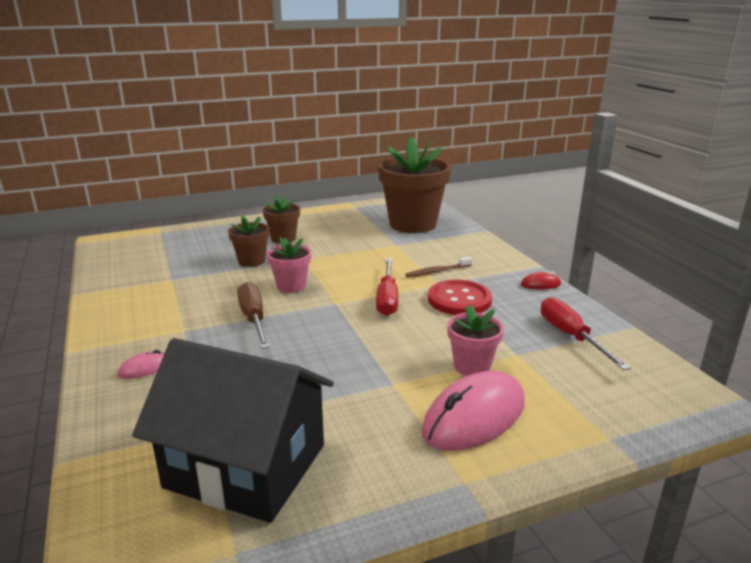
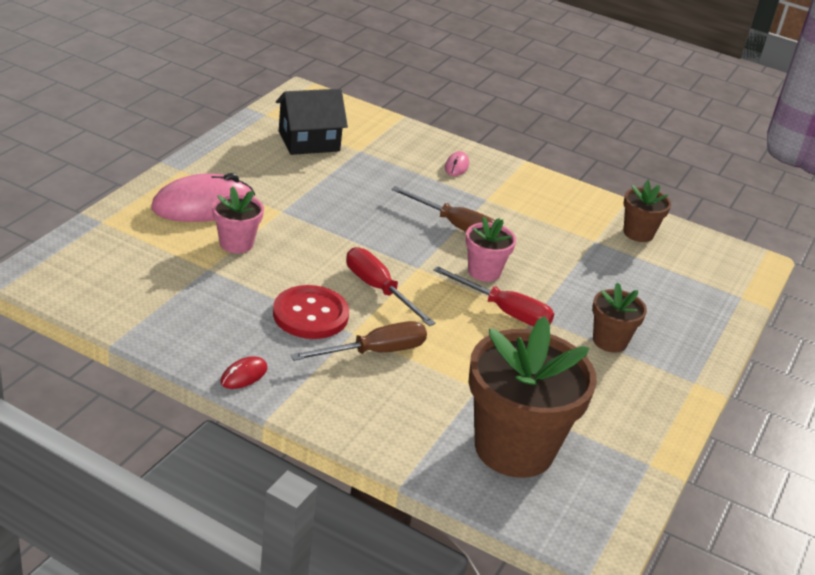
camera: 135 degrees right, 10 degrees up
black house [132,338,334,523] -> black house [276,89,348,155], size x0.66
brown flower pot [228,215,269,267] -> brown flower pot moved to [623,180,671,242]
brown toothbrush [405,257,472,277] -> brown screwdriver [291,321,427,361]
pink mouse [421,371,525,451] -> pink mouse turned 60 degrees clockwise [151,173,256,222]
red screwdriver [541,297,631,370] -> red screwdriver moved to [433,266,554,326]

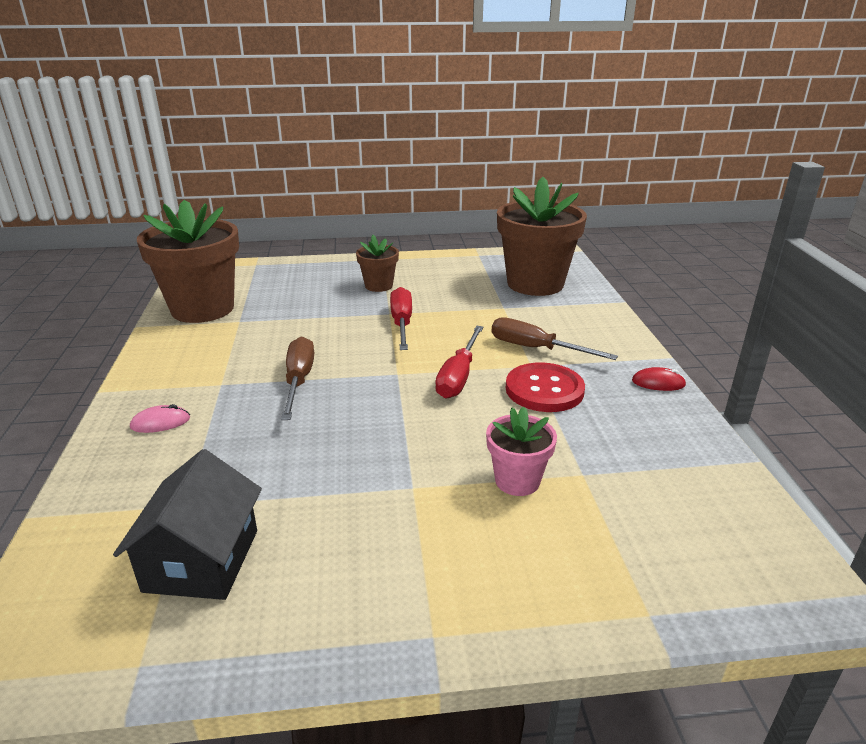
camera: 120 degrees left, 5 degrees down
pink mouse [151,173,256,222] -> none
black house [276,89,348,155] -> black house turned 60 degrees clockwise [113,449,262,600]
pink flower pot [466,217,516,282] -> none
brown flower pot [623,180,671,242] -> brown flower pot [137,200,239,323], size x2.03

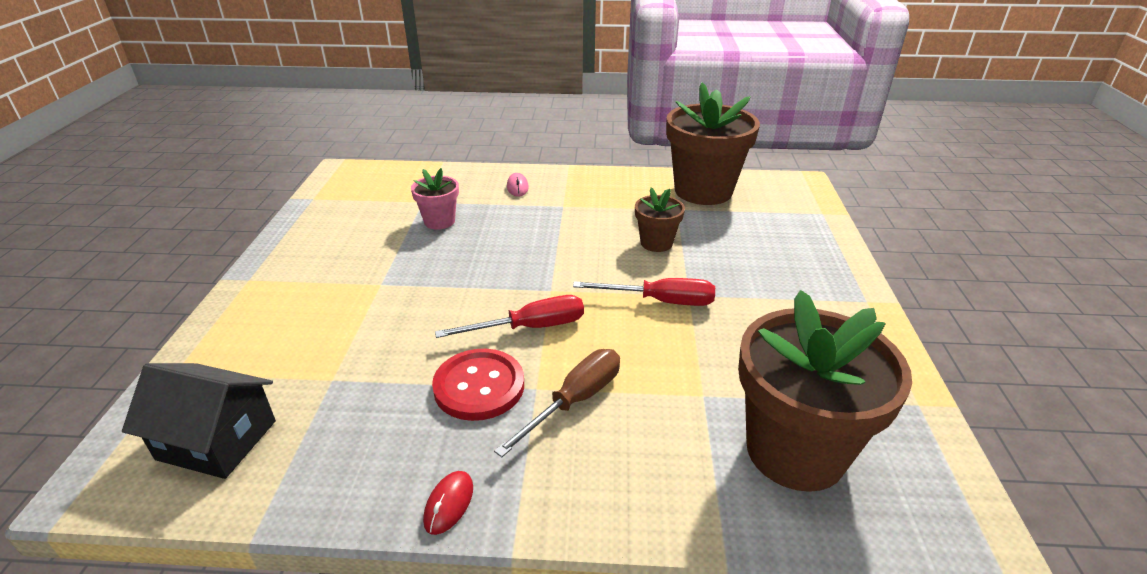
camera: 100 degrees right, 5 degrees up
black house [113,449,262,600] -> black house moved to [122,363,276,479]
brown screwdriver [281,337,314,420] -> none
brown flower pot [356,235,399,292] -> brown flower pot moved to [635,188,685,252]
red screwdriver [435,326,484,399] -> red screwdriver turned 135 degrees clockwise [435,295,584,338]
pink flower pot [486,407,557,496] -> pink flower pot moved to [411,168,459,229]

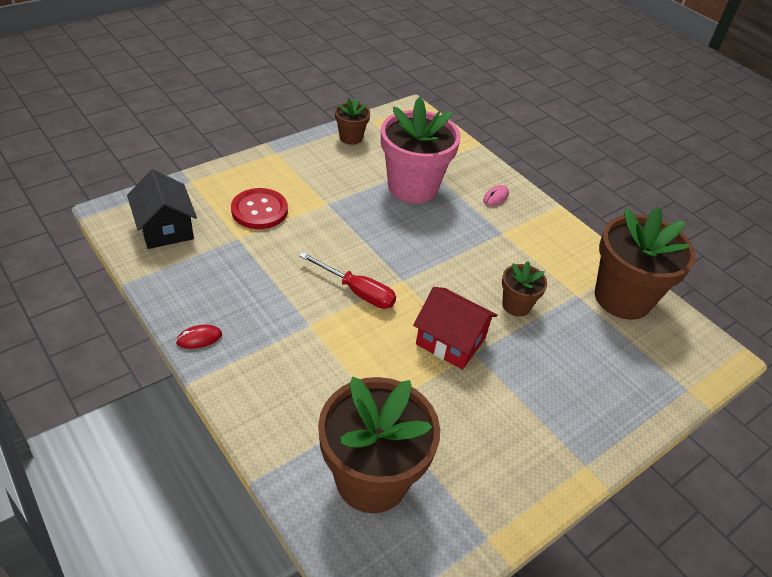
camera: 45 degrees right, 10 degrees up
pink flower pot [411,168,459,229] -> pink flower pot [381,97,461,203], size x2.03
red button [432,349,524,421] -> red button moved to [231,188,288,229]
brown screwdriver [494,349,620,457] -> none
red screwdriver [573,278,715,306] -> red house [413,287,497,370]
none -> brown flower pot [335,97,370,145]

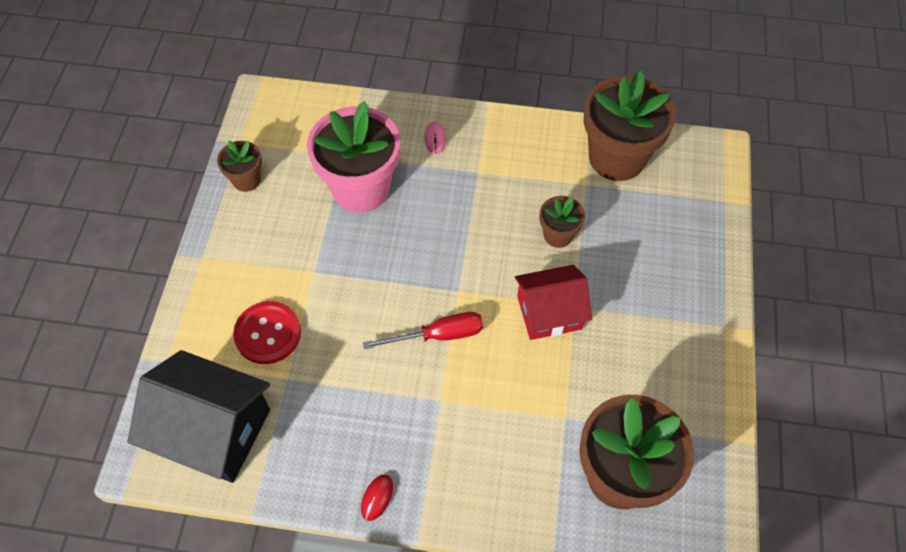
camera: 40 degrees left, 15 degrees up
black house [127,170,197,249] -> black house [127,350,270,483], size x1.51

